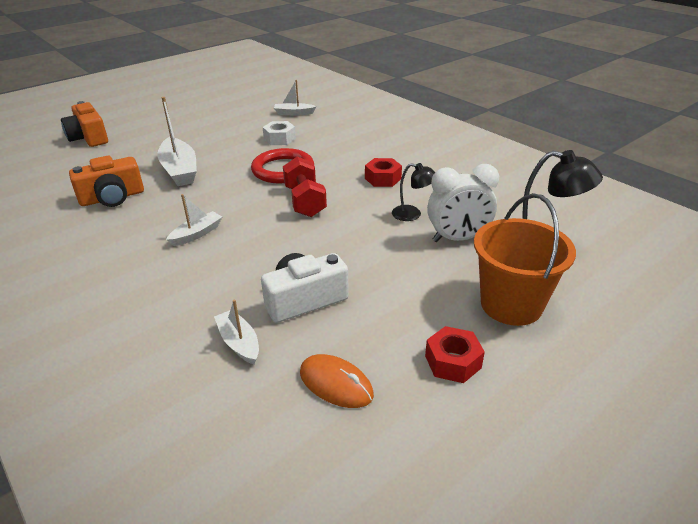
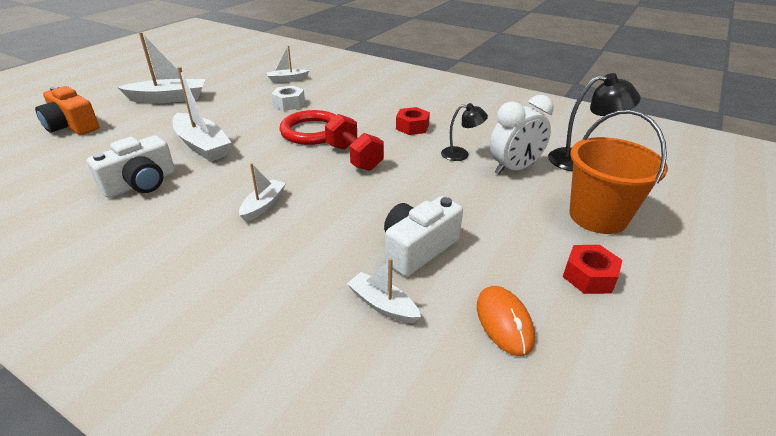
camera: 20 degrees left, 0 degrees up
orange camera [69,156,144,207] -> white camera [87,135,175,198]
orange mouse [300,354,374,408] -> orange mouse turned 60 degrees clockwise [477,286,535,356]
none -> white boat [117,32,205,103]

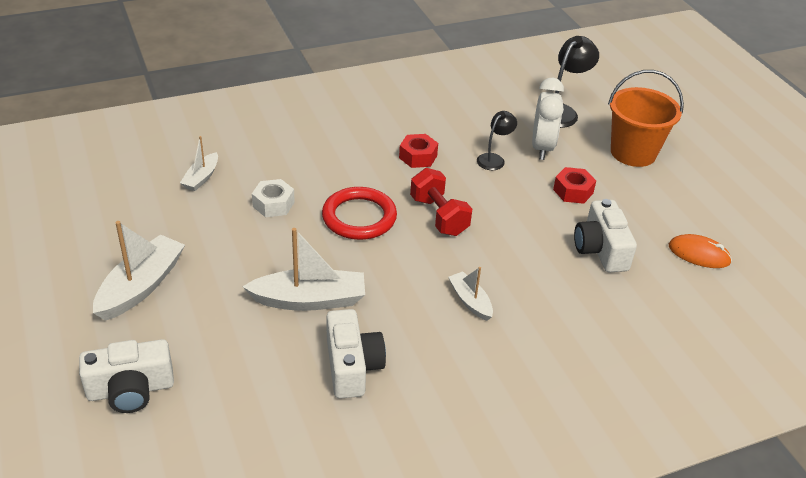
camera: 55 degrees left, 5 degrees up
orange camera [35,86,99,135] -> white camera [79,339,174,413]
red dumbbell [325,114,384,171] -> red dumbbell turned 60 degrees clockwise [410,168,472,236]
white boat [347,258,421,323] -> none
red nut [563,245,623,294] -> red nut moved to [553,167,596,204]

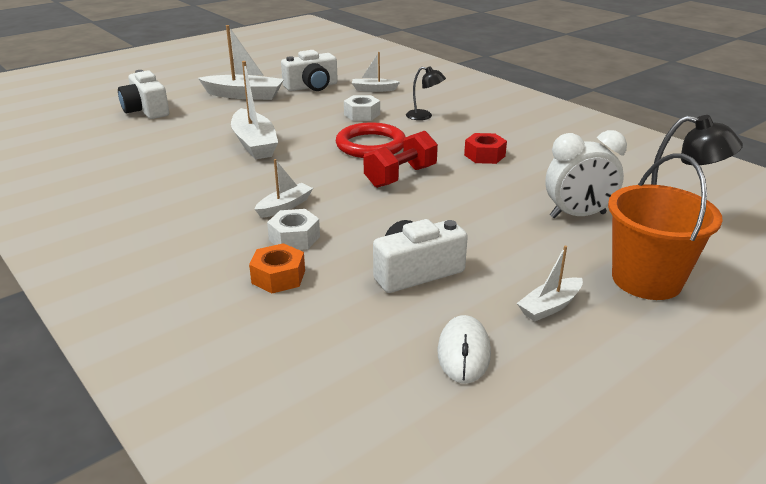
camera: 75 degrees right, 10 degrees down
white camera [326,309,386,399] -> white camera moved to [281,50,338,91]
black lamp [477,111,517,170] -> black lamp moved to [406,66,446,120]
red nut [553,167,596,204] -> none
orange mouse [669,234,732,268] -> white mouse [437,315,491,384]
none -> orange nut [249,243,305,293]
none -> white nut [267,209,320,250]
none -> white boat [517,246,583,321]

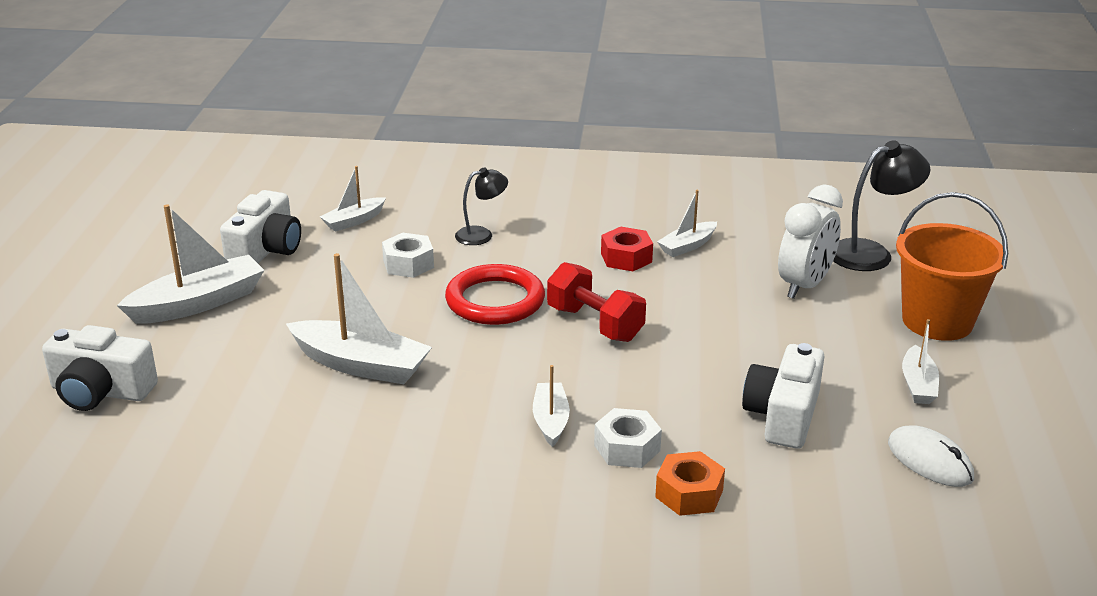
camera: 45 degrees left, 0 degrees up
red dumbbell [363,131,438,188] -> red dumbbell turned 45 degrees counterclockwise [547,262,646,342]
none -> white boat [657,190,717,257]

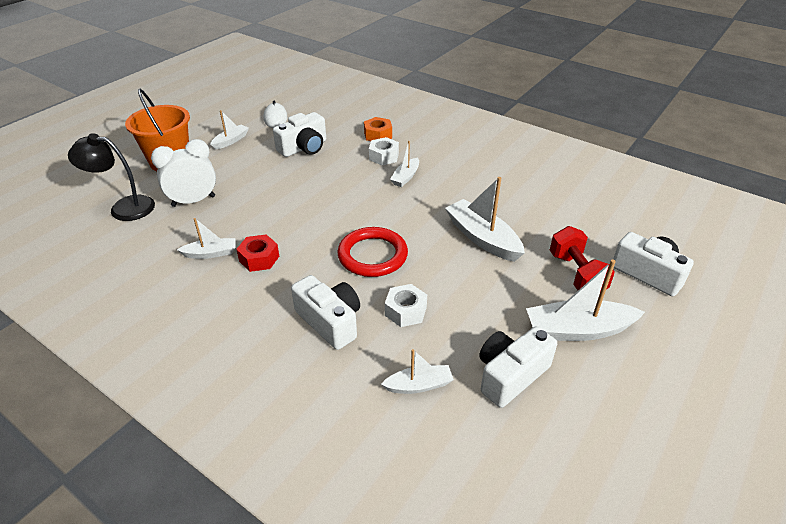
camera: 150 degrees left, 10 degrees up
black lamp [455,167,508,245] -> white camera [291,275,360,350]
red dumbbell [547,262,646,342] -> red dumbbell moved to [550,226,615,292]

